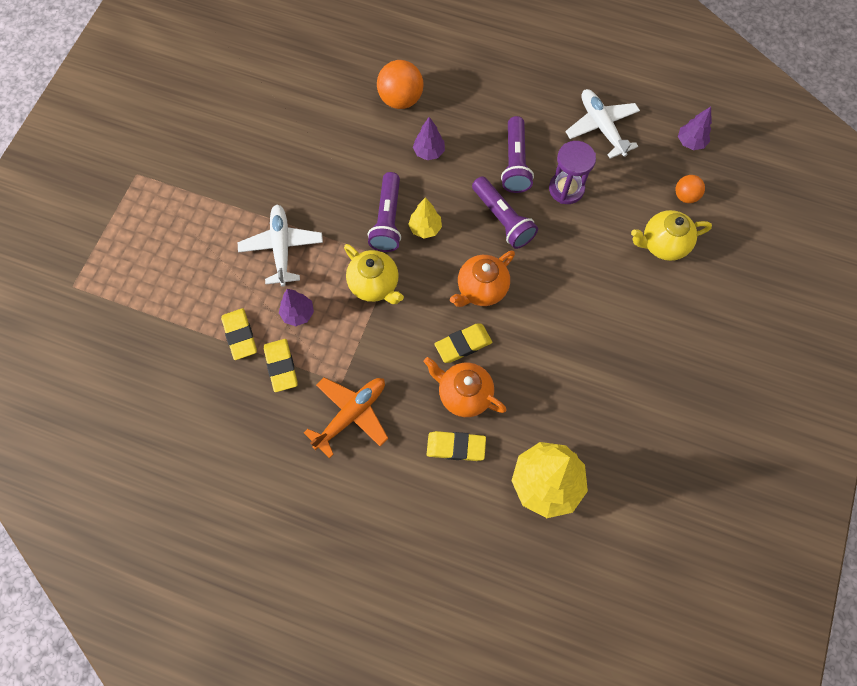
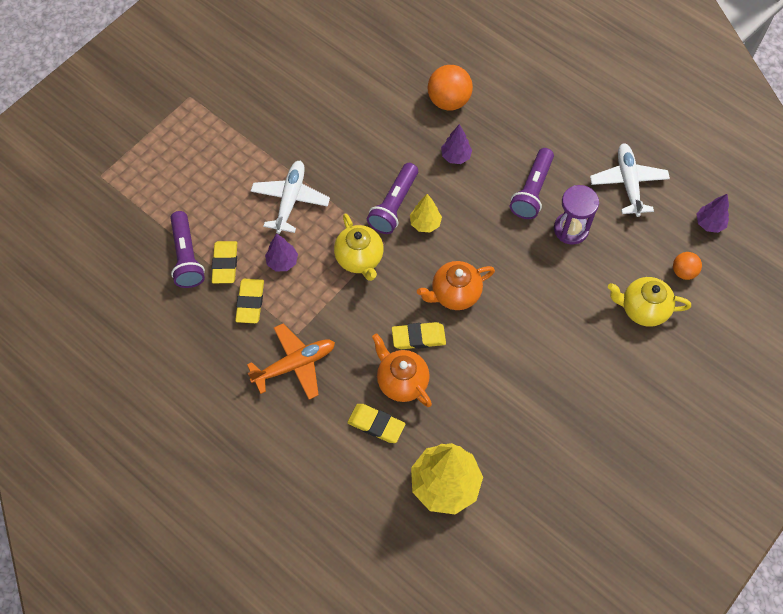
camera: 20 degrees right, 5 degrees down
purple flashlight [472,176,538,249] -> purple flashlight moved to [170,211,205,288]

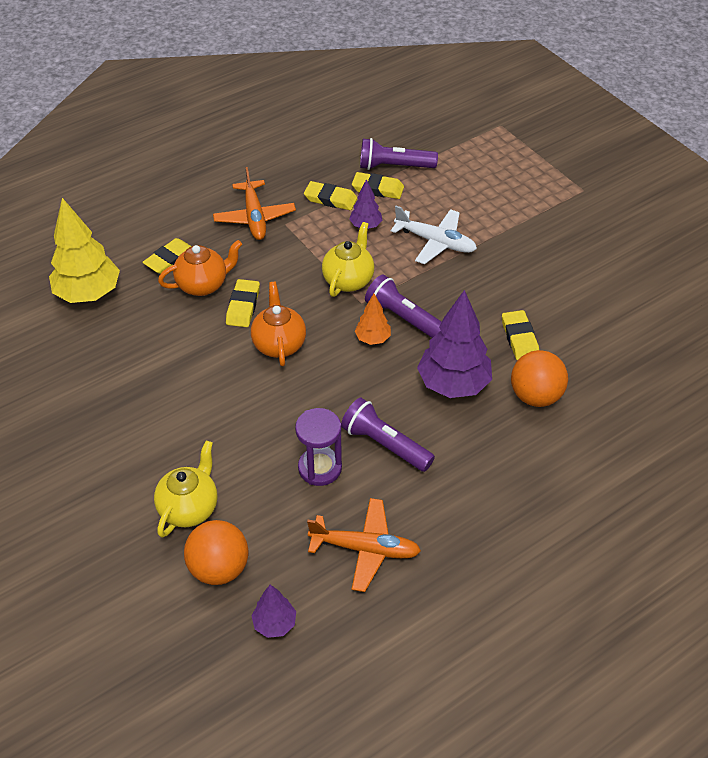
camera: 105 degrees right, 15 degrees down
yellow teapot [334,213,384,281] -> yellow teapot turned 120 degrees clockwise [322,222,374,297]
yellow tree [410,194,442,232] -> orange tree [355,294,391,345]
purple tree [441,124,472,164] -> purple tree [417,290,492,398], size x1.97
white plane [590,143,670,217] -> orange plane [307,498,421,592]
orange ball [673,252,702,280] -> orange ball [184,520,249,585], size x1.73
none -> yellow eraser [502,310,539,361]

